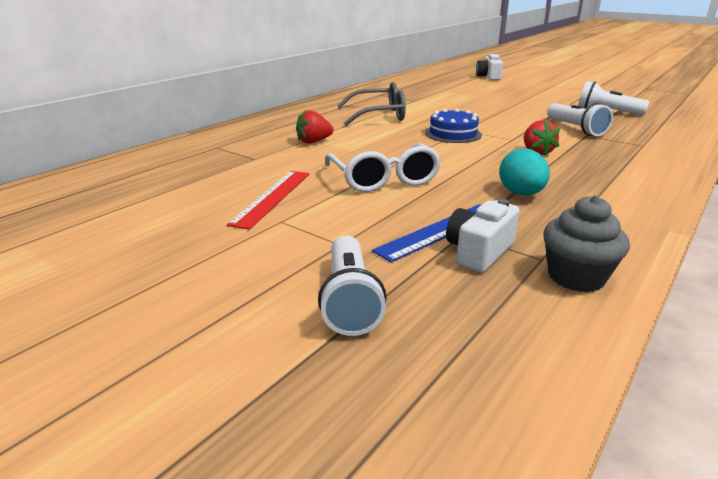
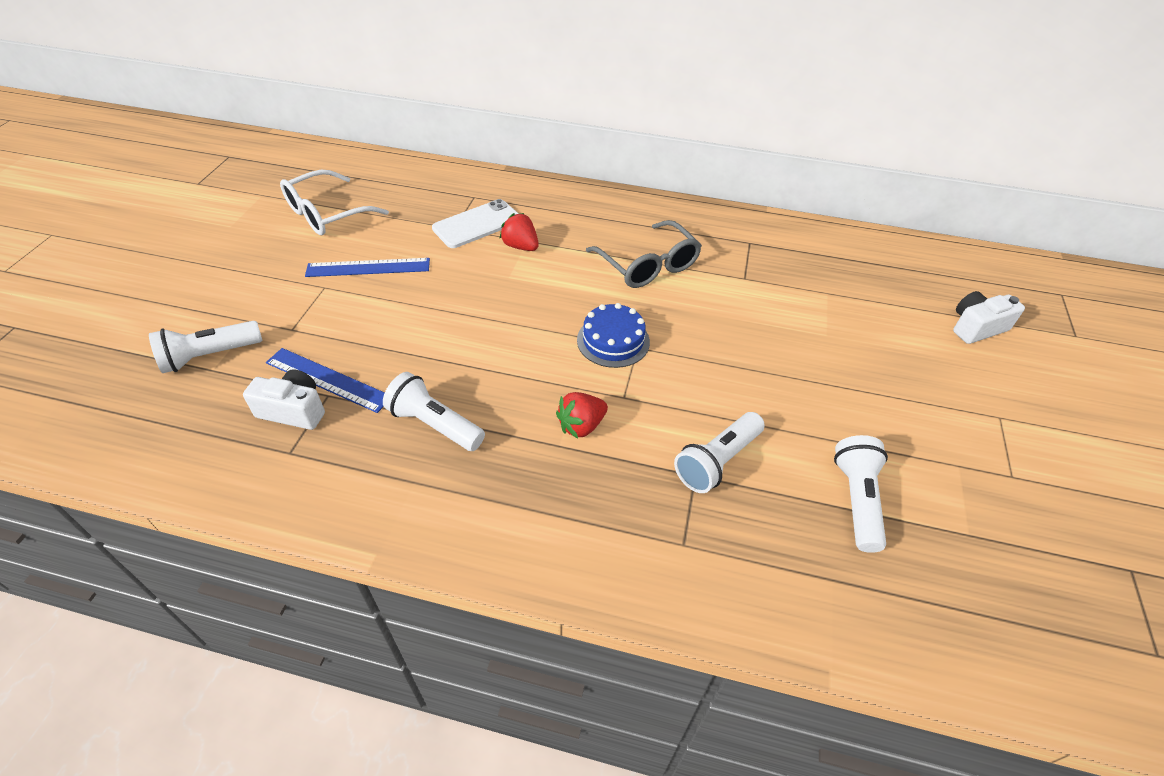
camera: 65 degrees right, 20 degrees up
red ruler [227,171,310,230] -> blue ruler [305,258,430,277]
white glasses [325,143,441,192] -> white glasses moved to [280,170,389,235]
turquoise egg [499,149,550,195] -> white flashlight [383,372,485,451]
grey cupcake [543,195,630,292] -> none
none -> white phone [432,199,519,248]

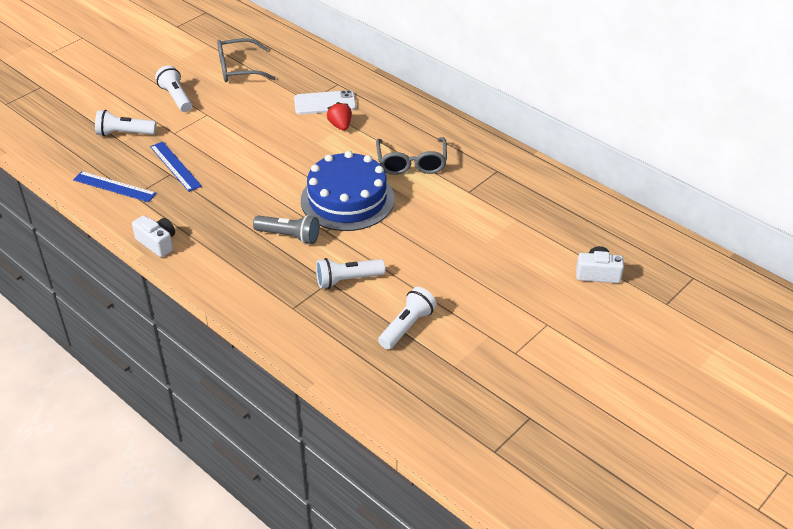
camera: 30 degrees right, 5 degrees down
white camera [243,369,325,430] -> white camera moved to [132,215,175,257]
white glasses [280,170,389,235] -> grey glasses [217,38,276,82]
blue ruler [305,258,430,277] -> blue ruler moved to [73,171,157,202]
white flashlight [383,372,485,451] -> white flashlight moved to [155,65,192,112]
red strawberry [556,392,608,439] -> grey flashlight [253,215,319,244]
blue cake [577,303,650,368] -> blue cake [301,151,394,231], size x1.89

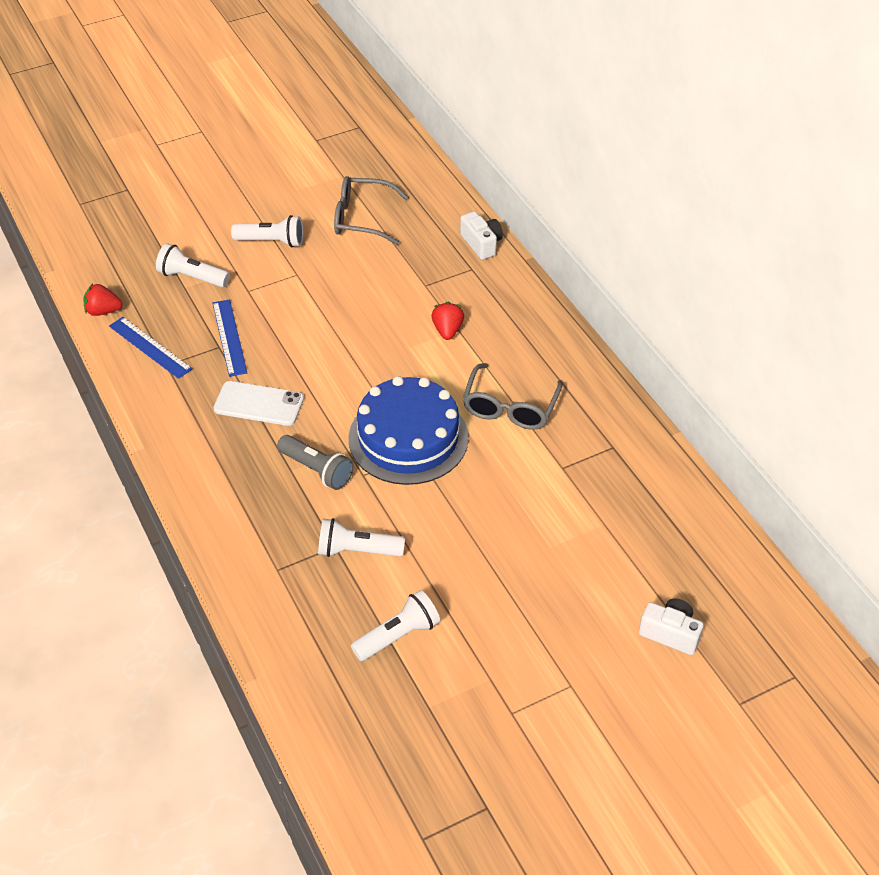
camera: 20 degrees right, 5 degrees up
white camera [132,215,175,257] -> white camera moved to [460,211,503,260]
white flashlight [155,65,192,112] -> white flashlight turned 105 degrees clockwise [231,215,303,247]
white phone [294,90,356,114] -> white phone moved to [214,381,304,426]
none -> red strawberry [83,284,123,316]

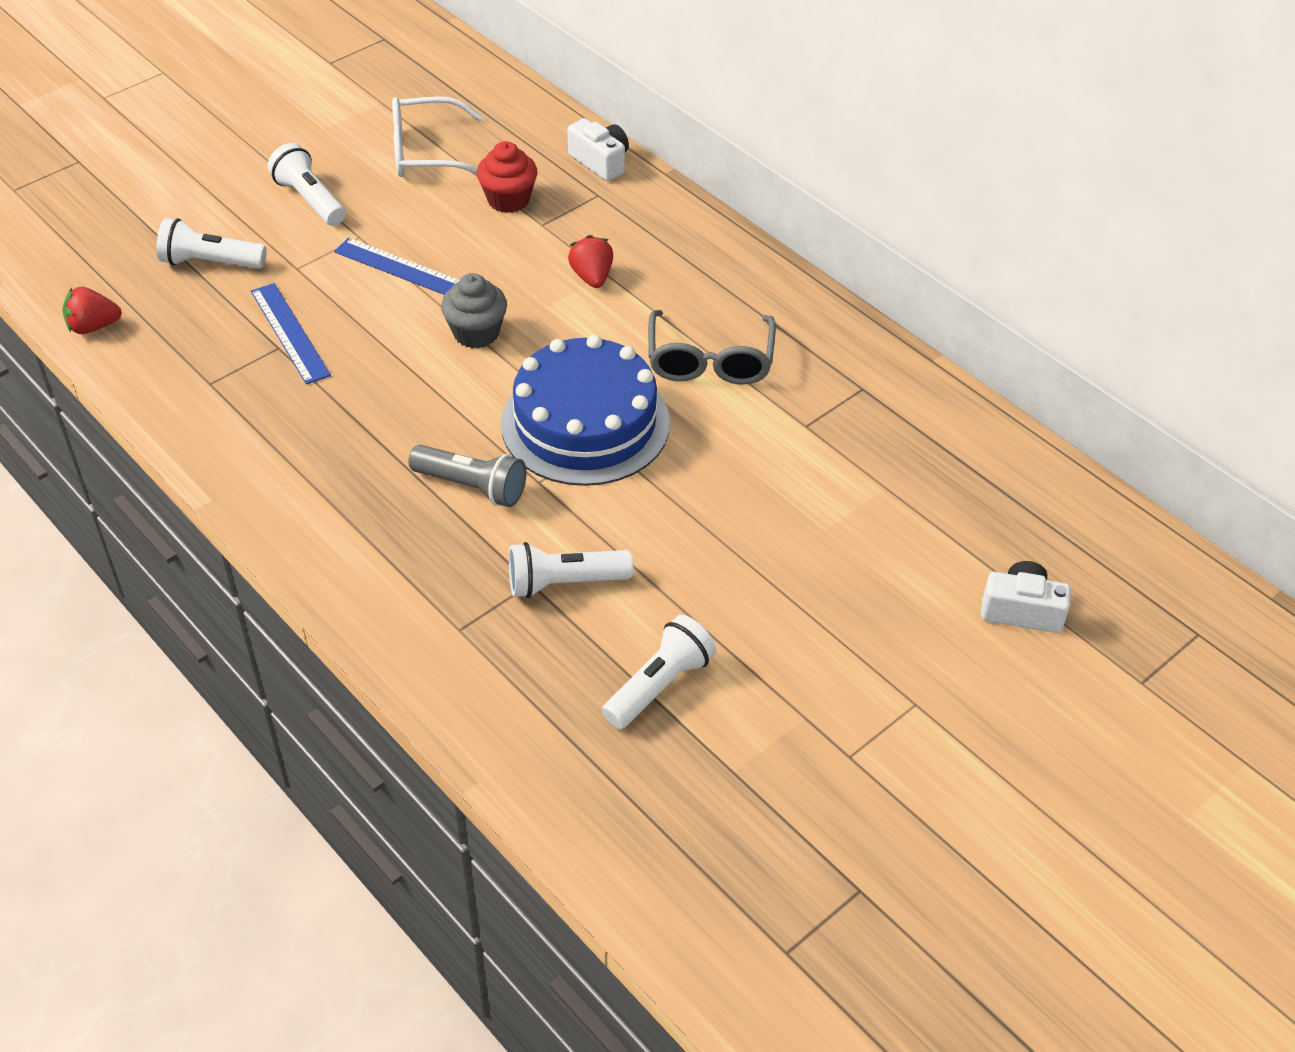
camera: 15 degrees left, 0 degrees up
blue ruler [109,317,193,379] -> blue ruler moved to [334,238,460,295]
white phone [214,381,304,426] -> none
white flashlight [231,215,303,247] -> white flashlight turned 120 degrees counterclockwise [268,143,346,226]
grey glasses [334,176,409,245] -> white glasses [392,96,483,177]
none -> grey cupcake [441,273,507,348]
none -> red cupcake [477,141,537,213]

